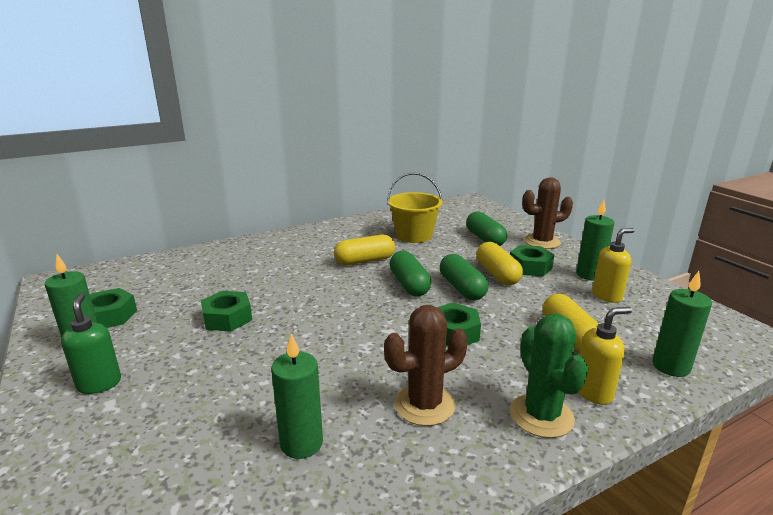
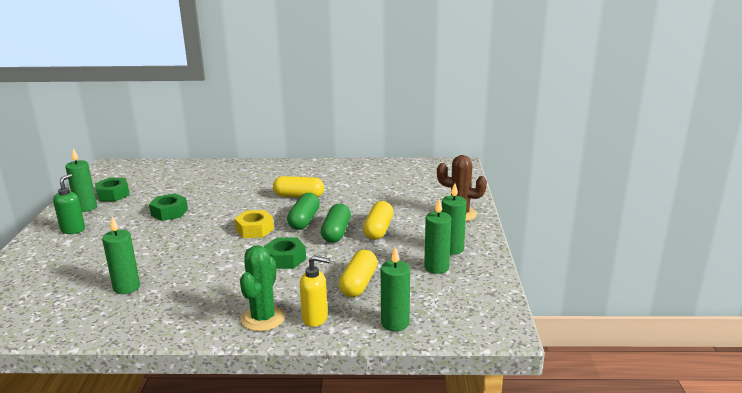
camera: 30 degrees right, 0 degrees up
brown cactus [384,305,468,426] -> none
yellow bucket [387,172,442,243] -> none
green capsule [466,211,507,246] -> none
green nut [510,245,554,276] -> none
yellow soap dispenser [592,228,635,303] -> green candle [424,199,451,274]
none -> yellow nut [234,210,274,238]

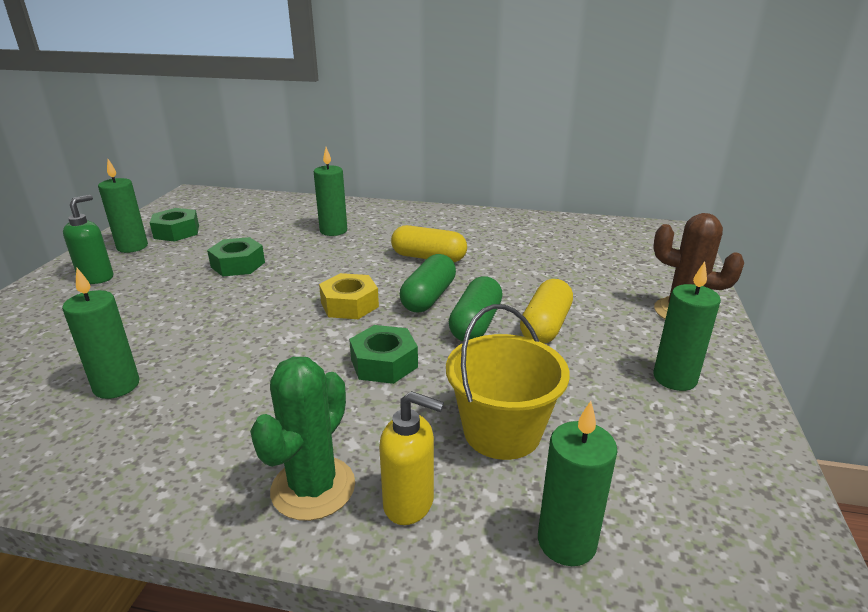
camera: 10 degrees right, 5 degrees up
yellow capsule [339,250,377,297] -> yellow bucket [446,304,570,460]
green candle [424,199,451,274] -> green candle moved to [314,147,347,236]

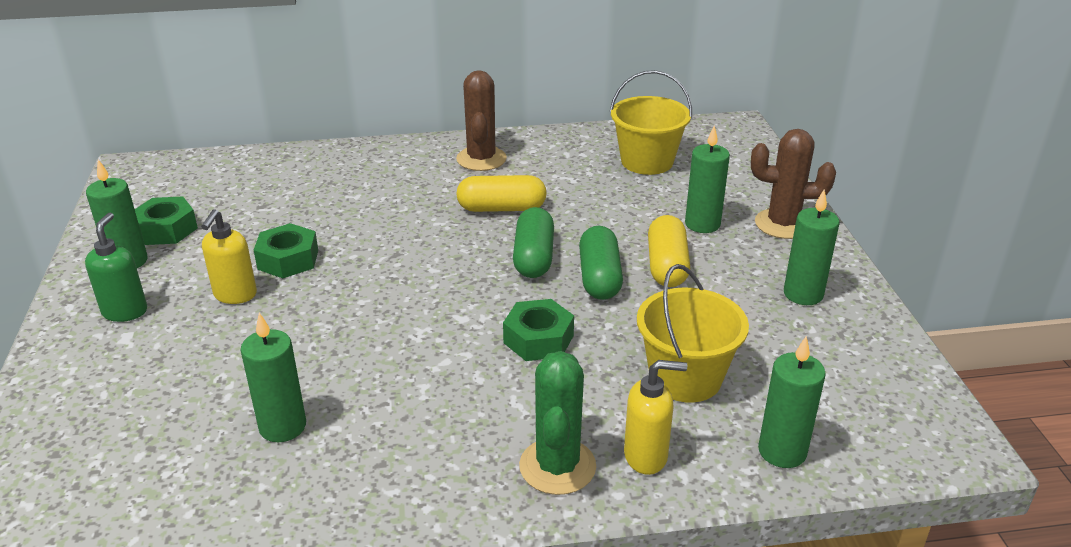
camera: 20 degrees left, 5 degrees up
green candle [314,147,347,236] -> green candle moved to [685,125,730,233]
yellow nut [319,273,379,319] -> none
none -> yellow soap dispenser [201,209,257,304]
none -> brown cactus [456,70,507,171]
none -> yellow bucket [610,70,692,175]

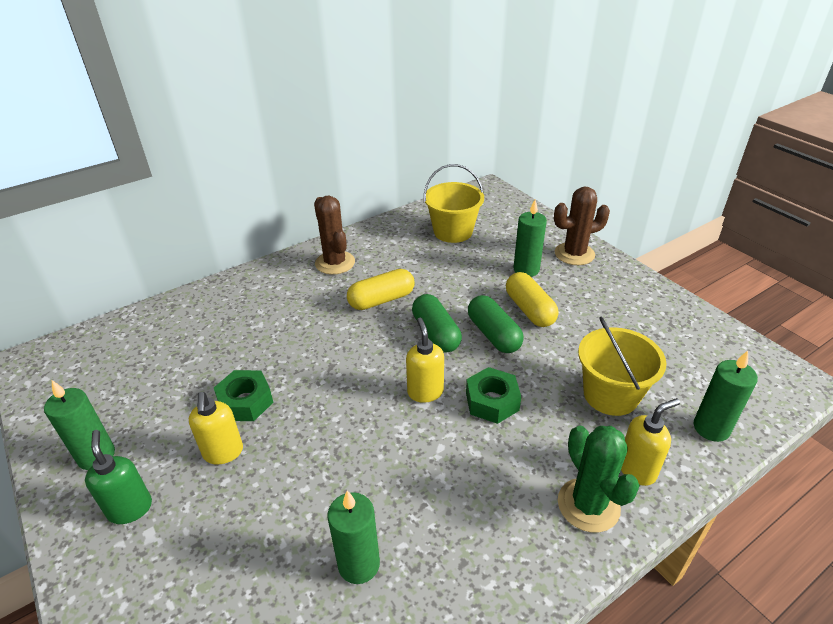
camera: 25 degrees left, 5 degrees up
green nut [135,196,198,245] -> none
green candle [784,190,840,305] -> none
none -> yellow soap dispenser [406,318,444,403]

